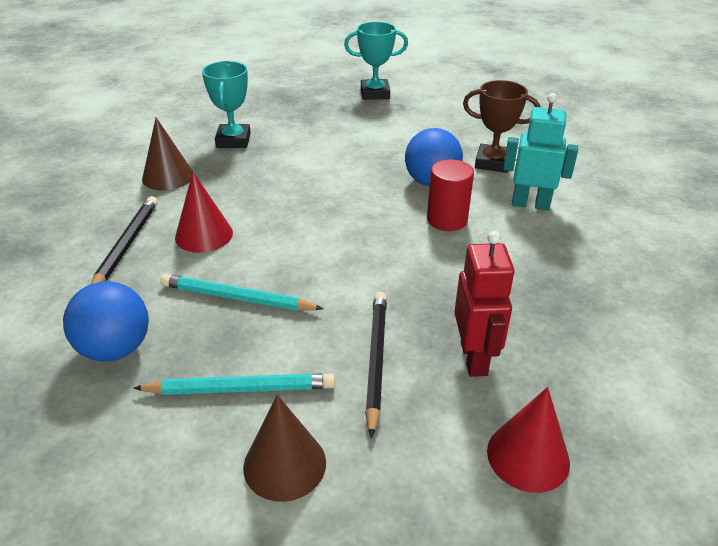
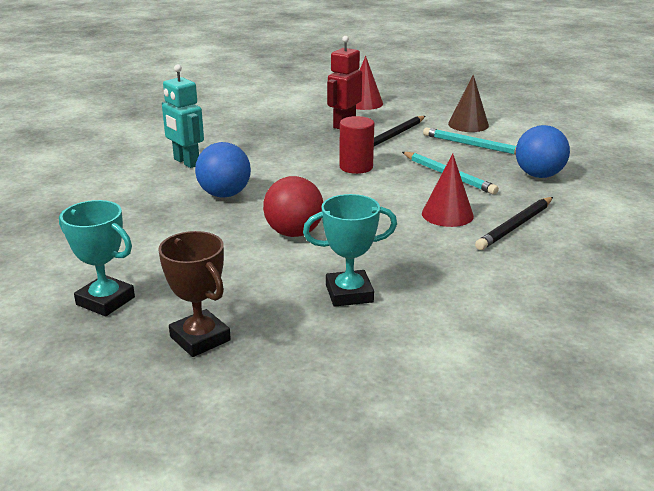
camera: 145 degrees left, 10 degrees down
brown cone [142,117,193,190] -> none
turquoise trophy [202,61,251,148] -> turquoise trophy turned 45 degrees clockwise [303,194,397,307]
red cylinder [427,159,474,231] -> red cylinder moved to [339,116,374,174]
brown trophy [463,80,540,173] -> brown trophy moved to [158,231,231,357]
none -> red ball [263,176,323,237]

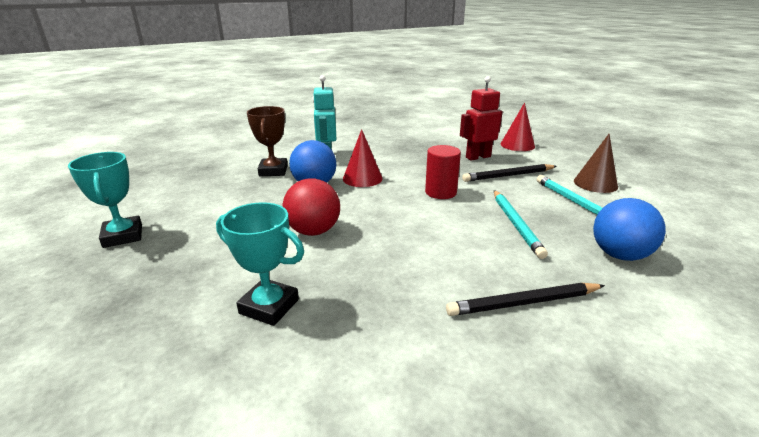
camera: 35 degrees right, 0 degrees up
brown trophy [158,231,231,357] -> brown trophy moved to [247,106,288,176]
red cone [422,154,474,227] -> red cone moved to [343,129,383,187]

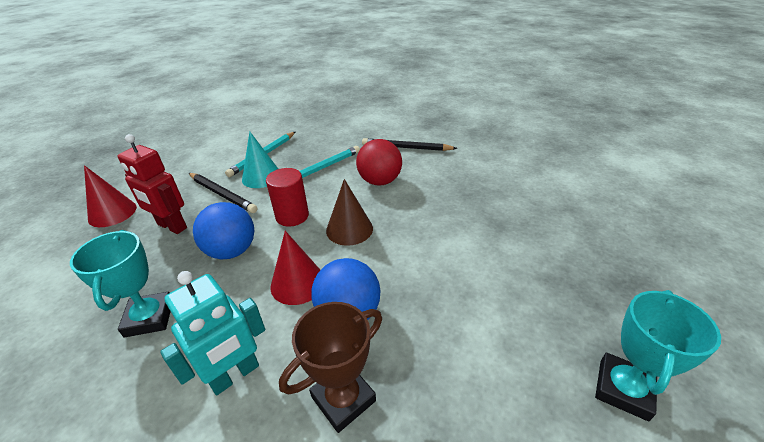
camera: 125 degrees left, 10 degrees up
turquoise trophy [216,202,304,326] -> turquoise trophy moved to [70,230,171,338]
red ball [283,178,340,236] -> red ball moved to [356,139,402,186]
black pencil [446,283,605,316] -> black pencil turned 150 degrees clockwise [362,138,458,151]
brown cone [574,134,618,193] -> brown cone moved to [326,179,373,246]
blue ball [593,198,666,261] -> blue ball moved to [193,202,254,259]
none -> turquoise cone [242,132,278,188]

